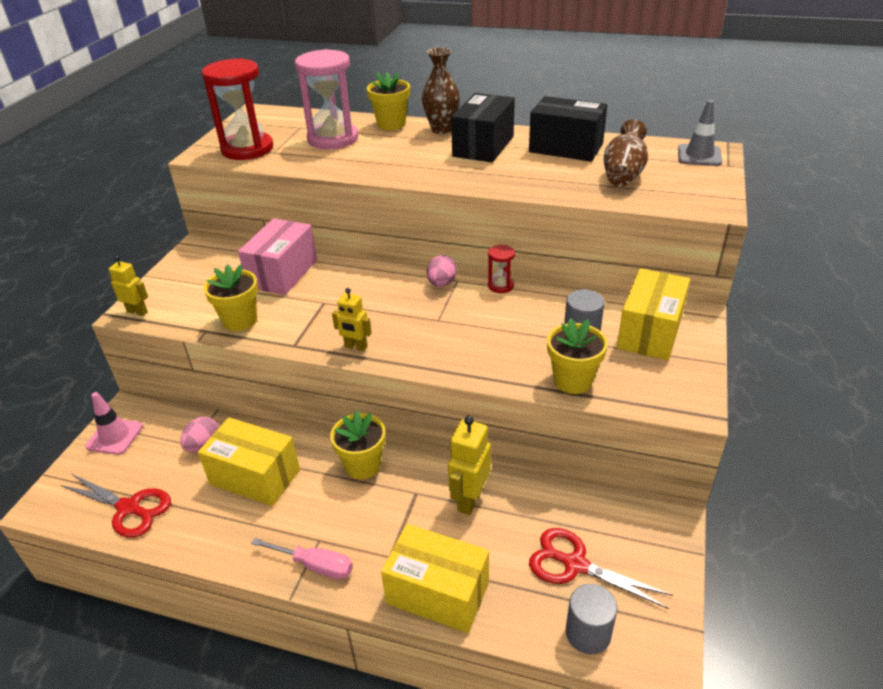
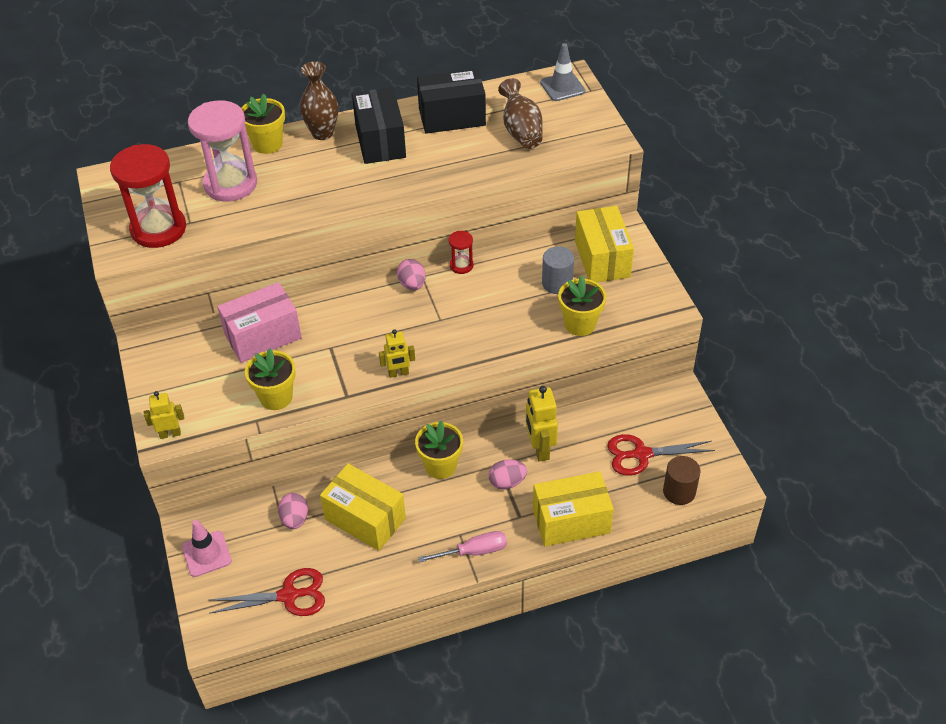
camera: 35 degrees left, 10 degrees up
yellow box [198,417,300,506] -> yellow box turned 45 degrees clockwise [320,464,406,551]
pink box [238,218,317,295] -> pink box turned 75 degrees clockwise [217,282,302,363]
grey cylinder [566,584,617,655] -> brown cylinder [663,456,701,505]
none -> pink egg [488,459,527,490]

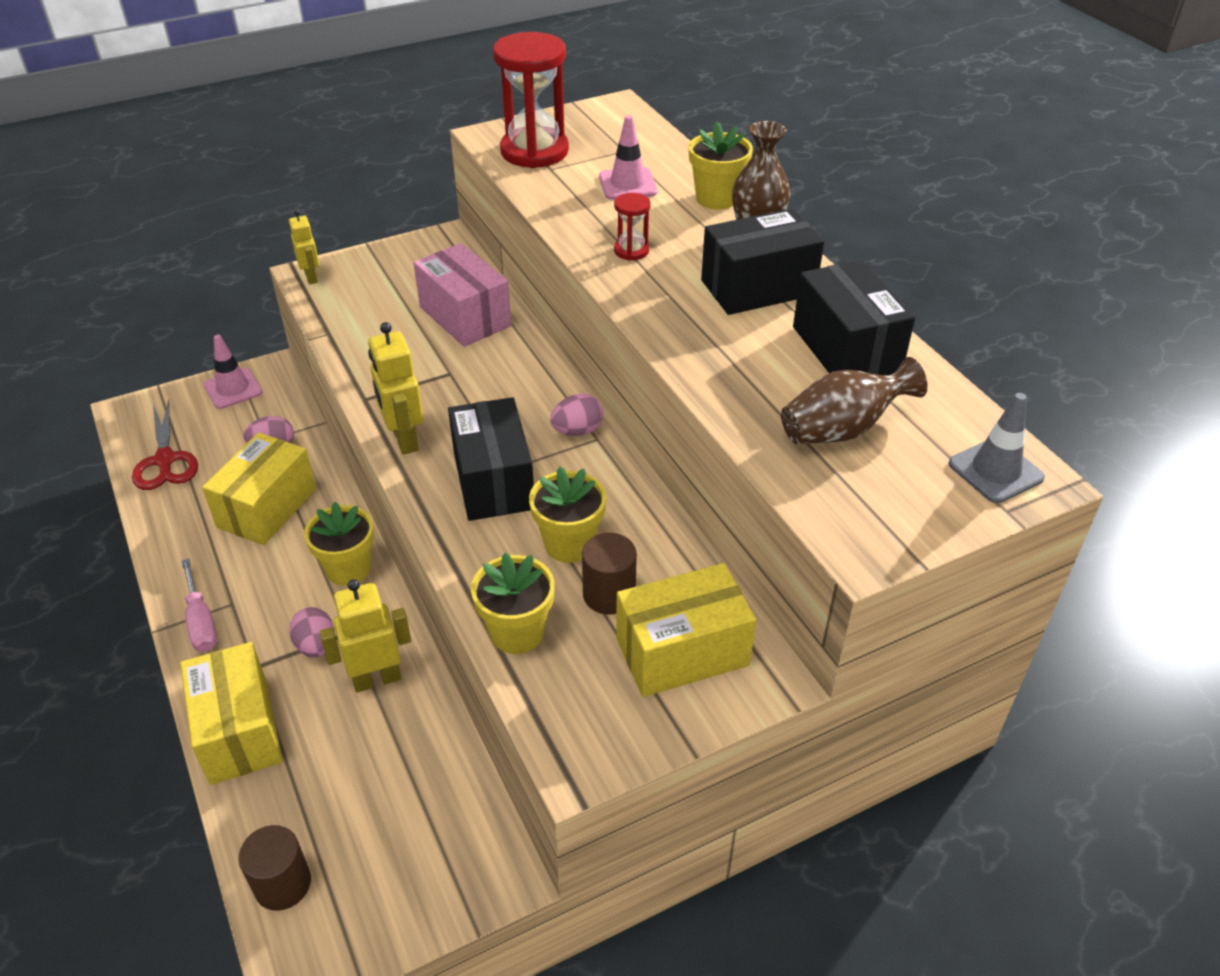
camera: 80 degrees right, 5 degrees down
pink hourglass [188,100,257,202] -> pink traffic cone [599,115,658,200]
yellow flower pot [245,348,296,410] -> yellow flower pot moved to [529,467,607,563]
yellow robot [379,329,415,378] -> yellow robot [368,322,424,455], size x1.57
red hourglass [449,231,474,274] -> red hourglass moved to [614,193,651,260]
grey cylinder [542,246,574,294] -> brown cylinder [582,533,637,614]
red scissors [607,434,715,475] -> none
none -> black box [448,397,534,521]

